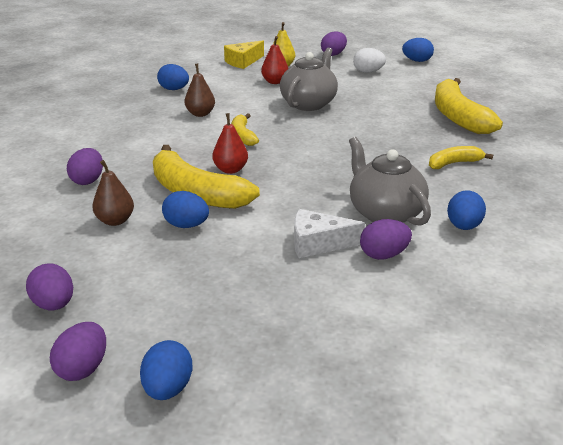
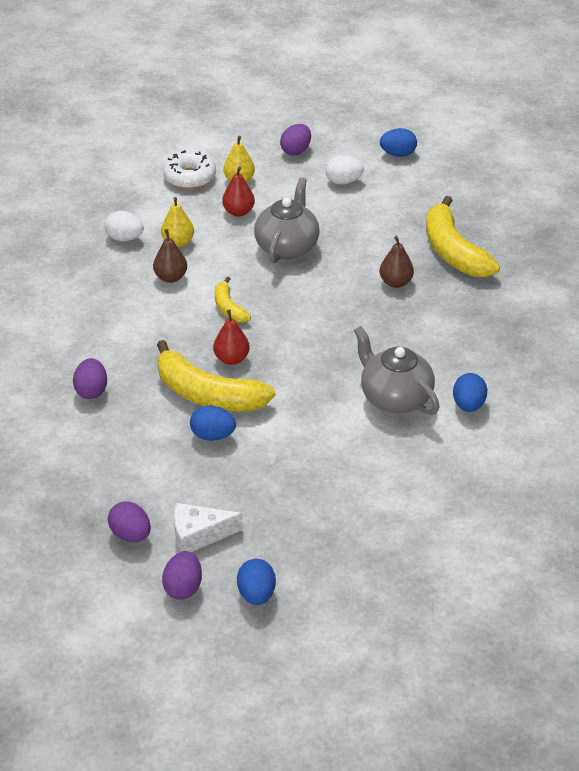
camera: 10 degrees left, 10 degrees up
brown pear [92,160,134,226] -> brown pear moved to [379,236,414,288]
blue egg [157,64,189,90] -> white egg [105,211,144,241]
yellow cheese [224,40,264,69] -> white donut [163,150,216,189]
white cheese [294,209,365,258] -> white cheese moved to [174,503,243,552]
purple egg [360,219,412,260] -> none
yellow banana [429,146,493,169] -> none
none -> yellow pear [161,197,194,247]

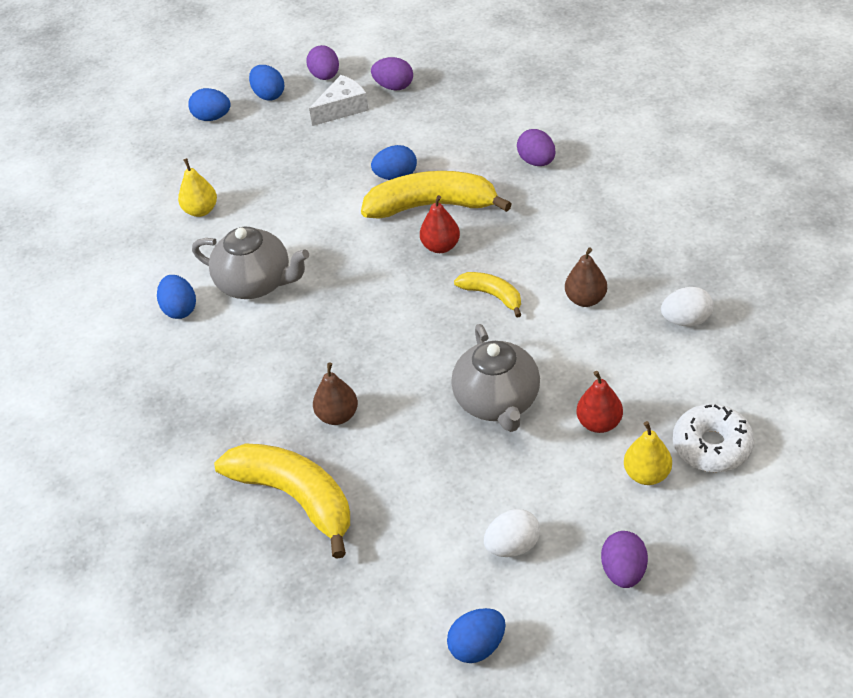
camera: 155 degrees right, 5 degrees up
yellow pear [161,197,194,247] -> yellow pear moved to [178,158,217,217]
none -> blue egg [188,88,231,121]

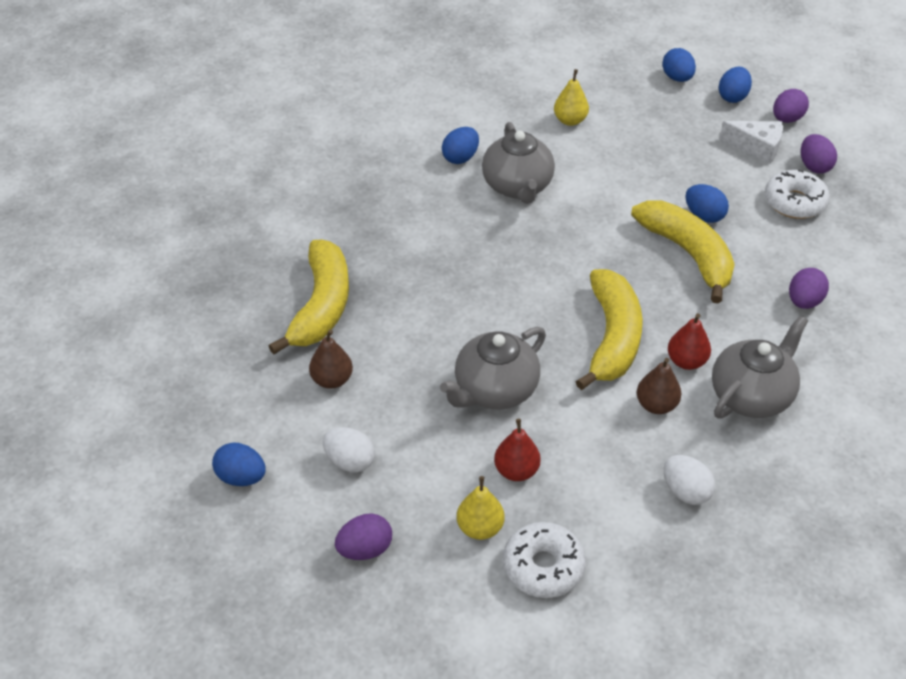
camera: 55 degrees right, 0 degrees up
brown pear [313,362,358,425] -> brown pear moved to [309,329,353,389]
red pear [420,195,460,253] -> red pear moved to [668,313,711,370]
yellow banana [454,272,521,318] -> yellow banana [575,269,643,390], size x1.92
none -> grey teapot [712,315,808,419]
none -> white donut [765,170,830,219]

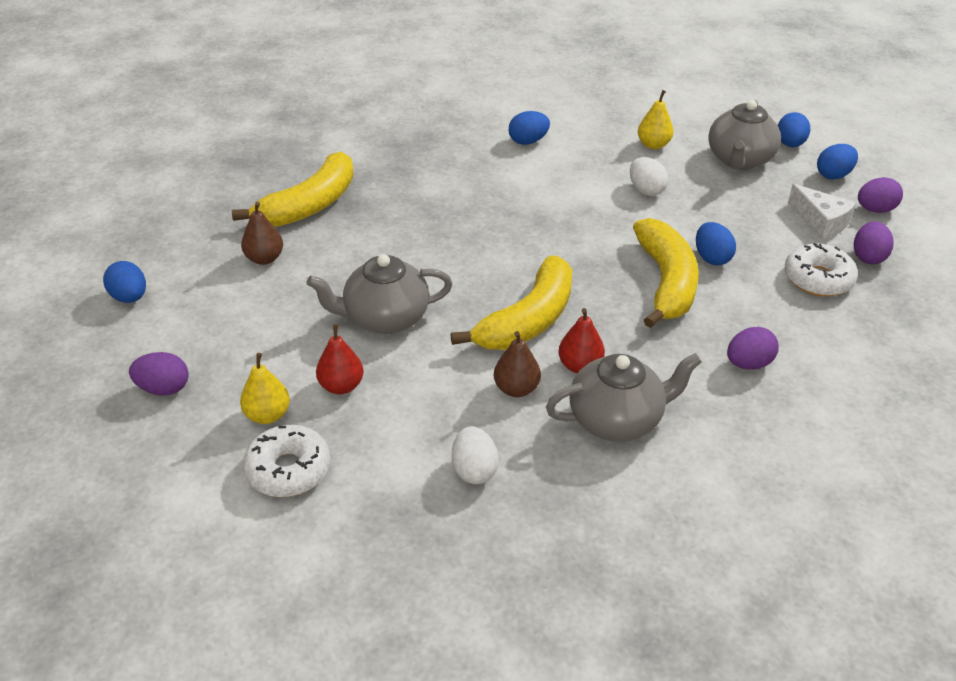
camera: 30 degrees right, 5 degrees down
white egg [323,427,375,472] -> white egg moved to [630,157,669,196]
grey teapot [482,122,555,204] -> grey teapot moved to [708,100,781,170]

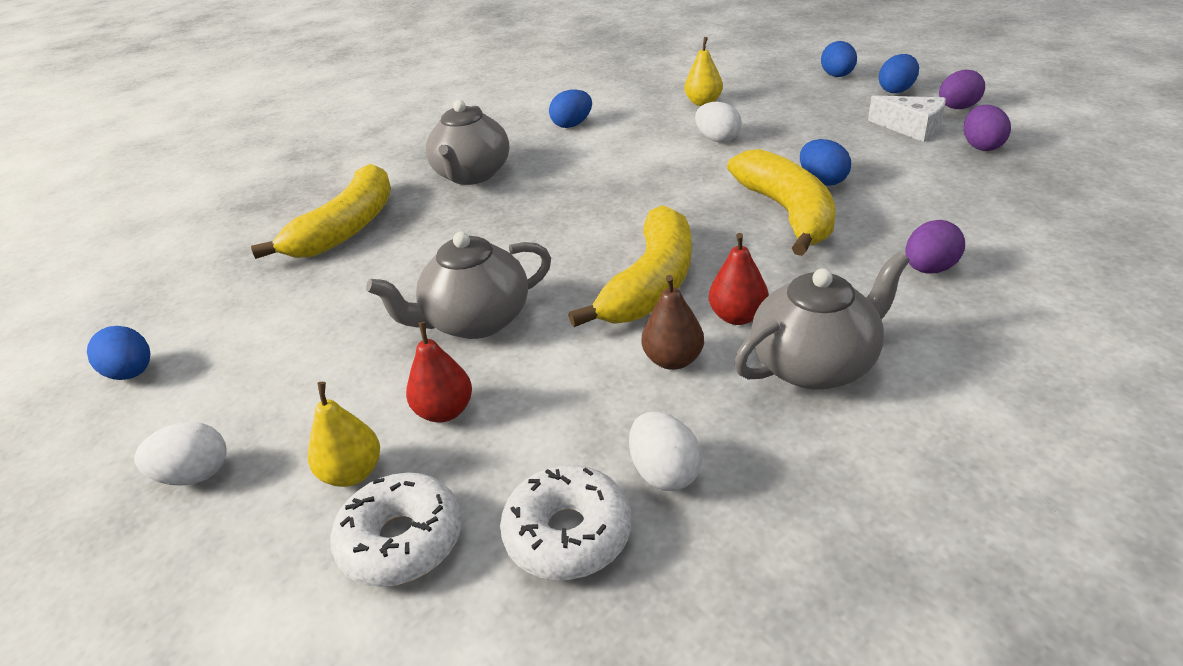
camera: 10 degrees left, 5 degrees down
purple egg [129,352,189,396] -> white egg [134,422,227,486]
brown pear [241,202,283,265] -> none
grey teapot [708,100,781,170] -> grey teapot moved to [426,100,509,185]
white donut [784,243,858,296] -> white donut moved to [500,465,631,580]

